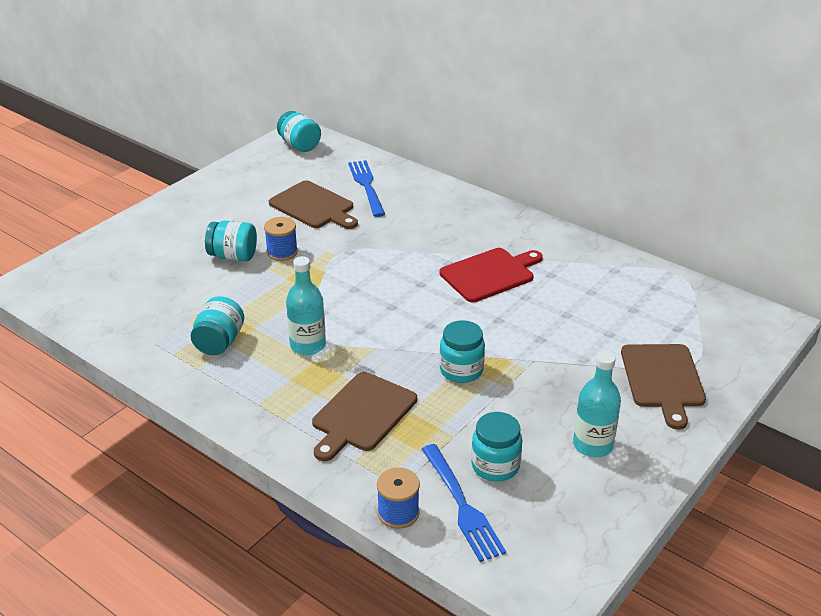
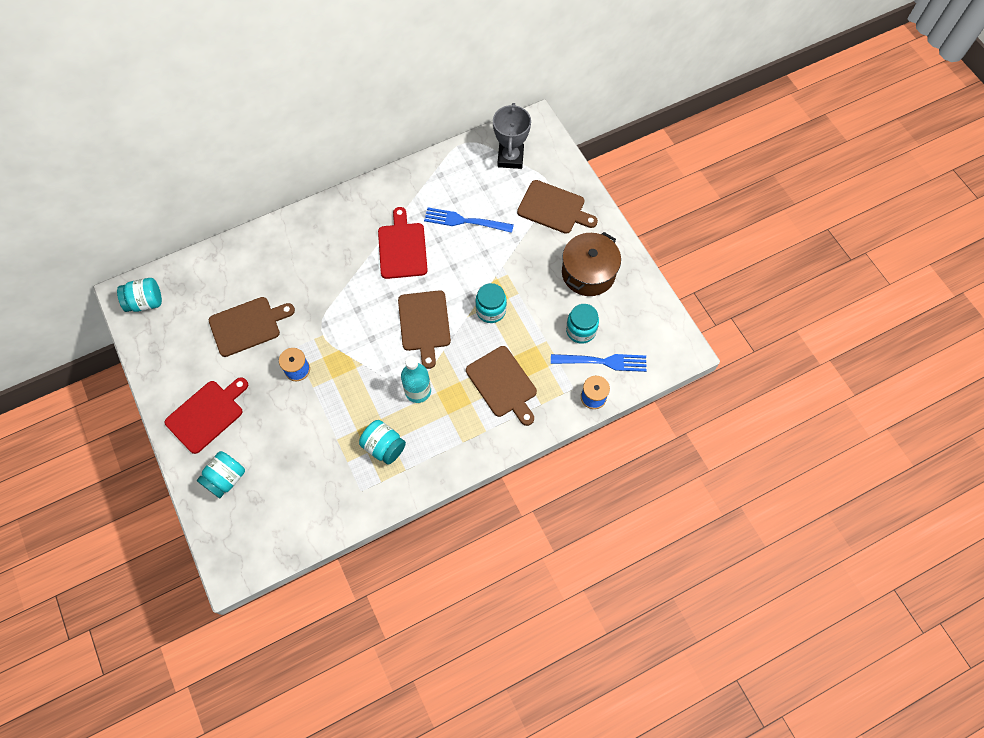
camera: 65 degrees left, 30 degrees up
turquoise jar [205,220,257,261] -> turquoise jar moved to [197,451,245,498]
blue fork [348,160,385,217] -> blue fork moved to [424,208,514,233]
turquoise bottle [573,351,621,457] -> brown pot [562,232,621,296]
none -> red cutting board [165,377,248,454]
none -> brown cutting board [398,290,451,369]
none -> grey trophy [493,103,531,169]

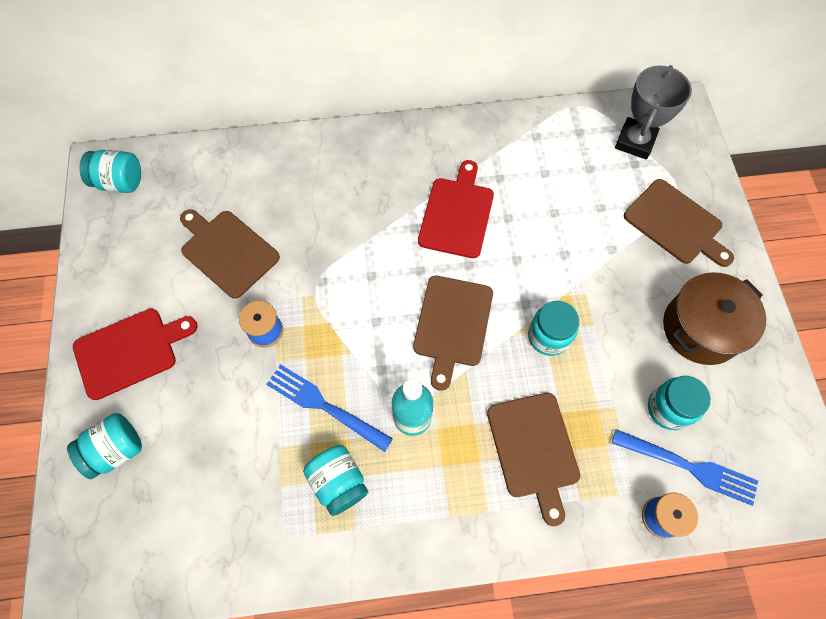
camera: 20 degrees right, 0 degrees up
brown cutting board [209,297,295,357] -> brown cutting board turned 135 degrees counterclockwise [180,209,280,299]
blue fork [424,208,514,233] -> blue fork moved to [266,364,393,452]

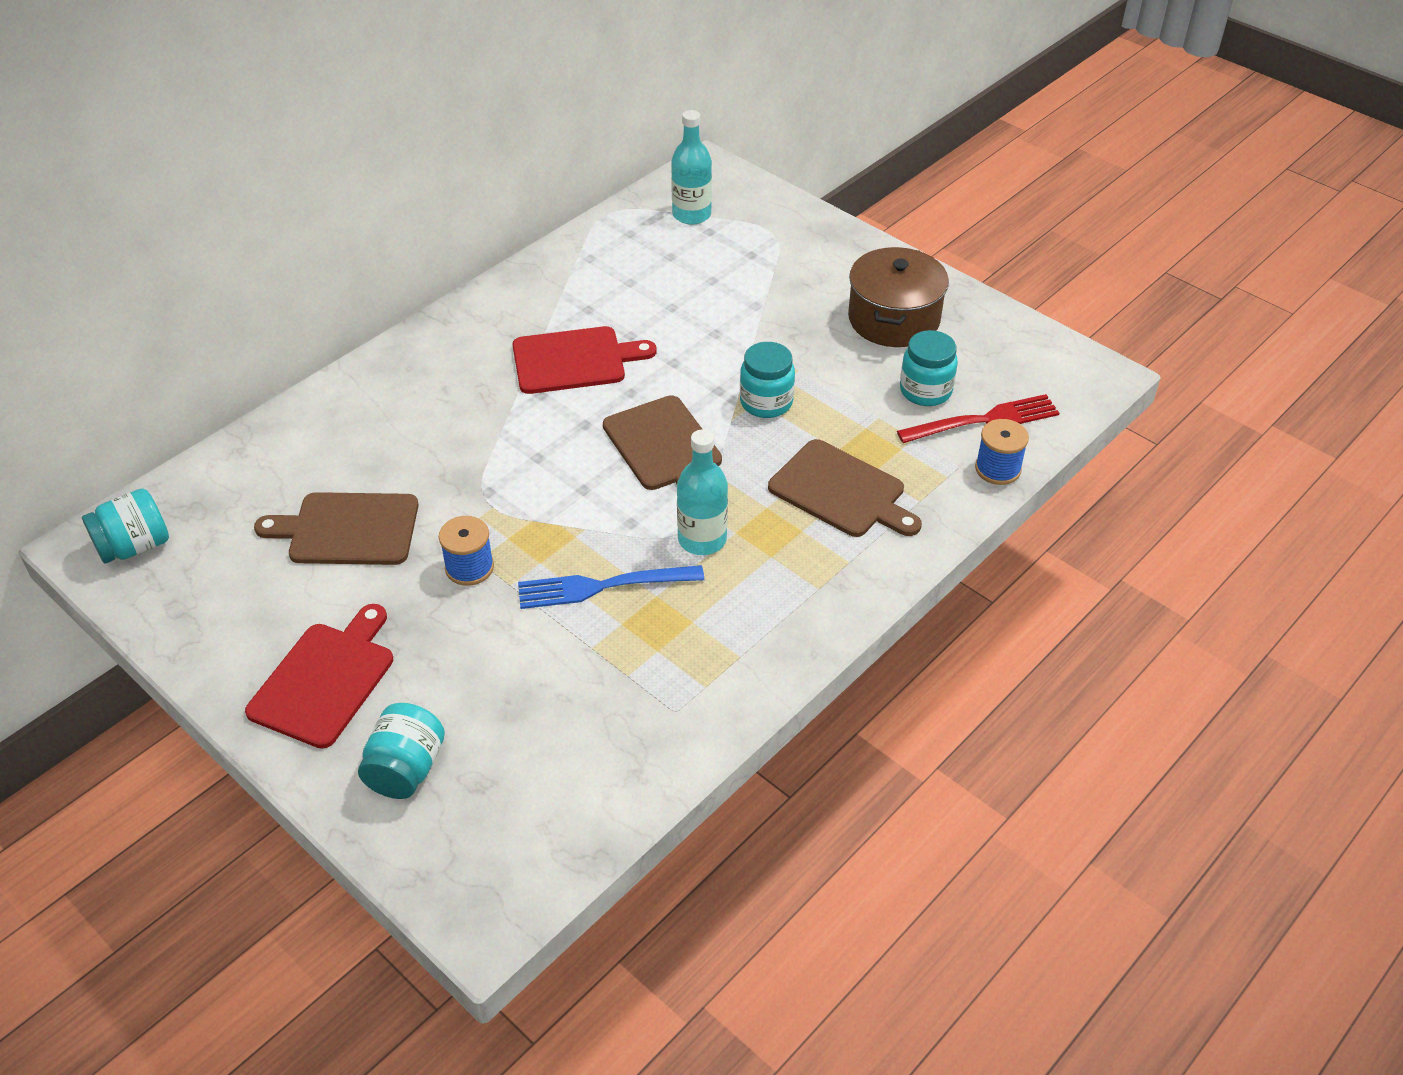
camera: 40 degrees left, 20 degrees down
turquoise jar [303,445,368,516] -> none
red cutting board [418,160,494,258] -> red cutting board turned 105 degrees clockwise [513,326,657,394]
blue fork [612,429,758,506] -> red fork [897,394,1059,443]
grey trophy [615,65,692,160] -> turquoise bottle [671,110,712,225]
brown cutting board [624,179,734,267] -> none

